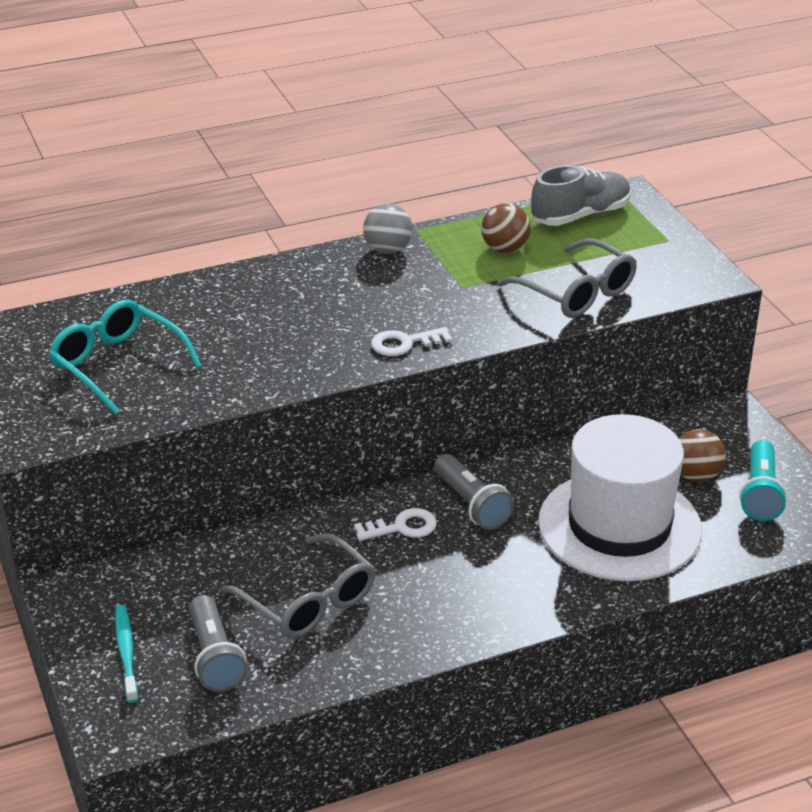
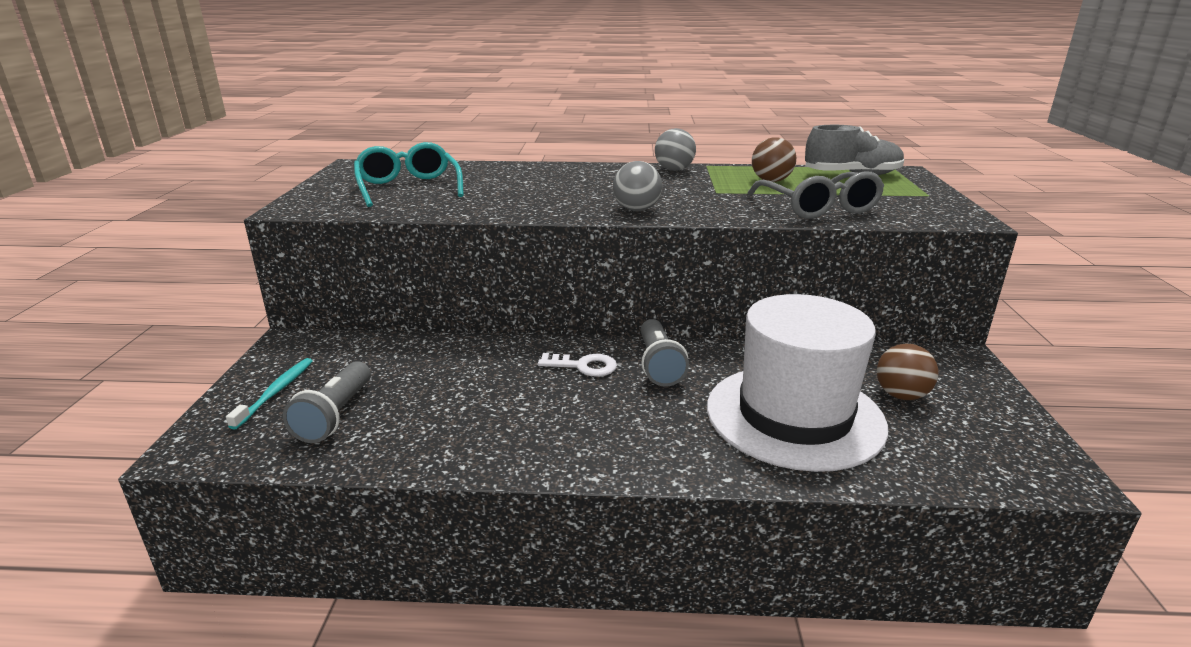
camera: 25 degrees right, 10 degrees down
grey glasses [221,533,375,639] -> none
white key [371,327,452,356] -> grey ball [613,161,662,211]
turquoise flashlight [739,440,787,521] -> none

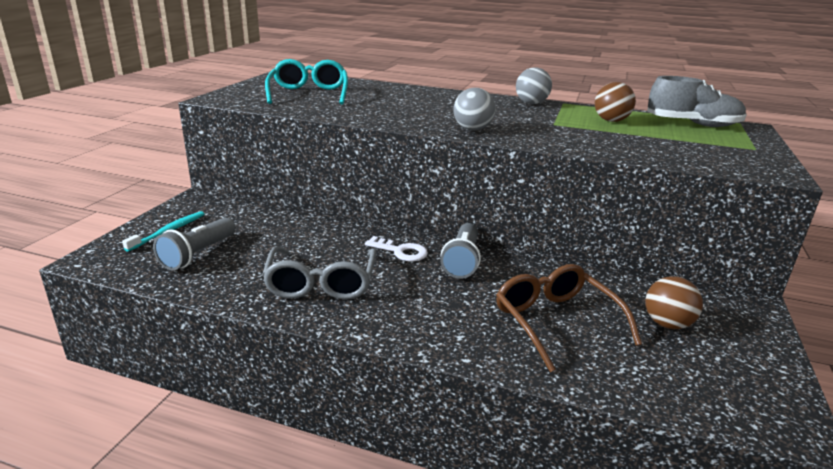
camera: 15 degrees right, 0 degrees up
white hat [707,294,888,472] -> brown glasses [496,264,642,372]
grey glasses [747,171,884,219] -> grey glasses moved to [262,246,376,300]

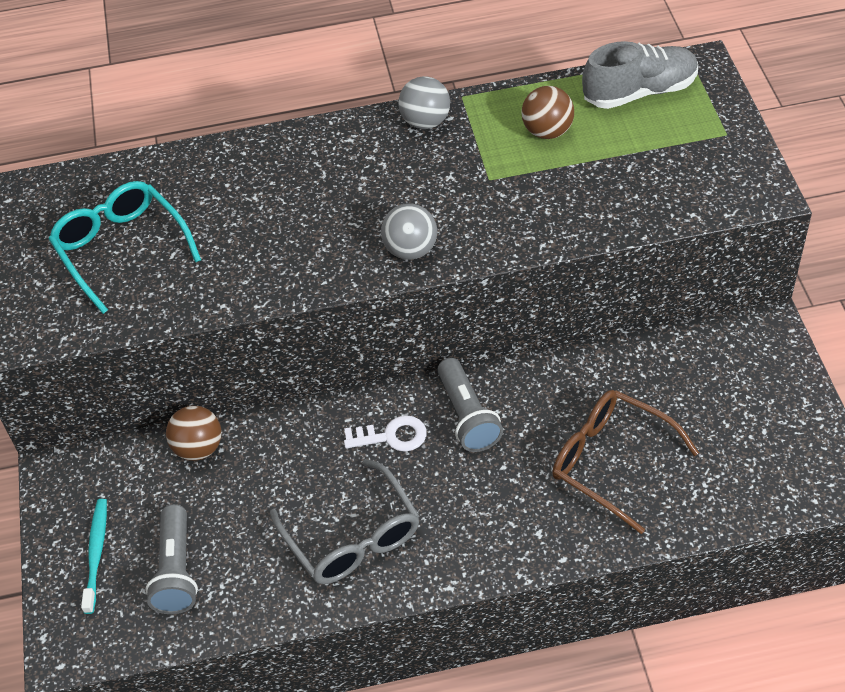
camera: 25 degrees left, 25 degrees up
brown ball [645,276,703,329] -> brown ball moved to [166,406,222,461]

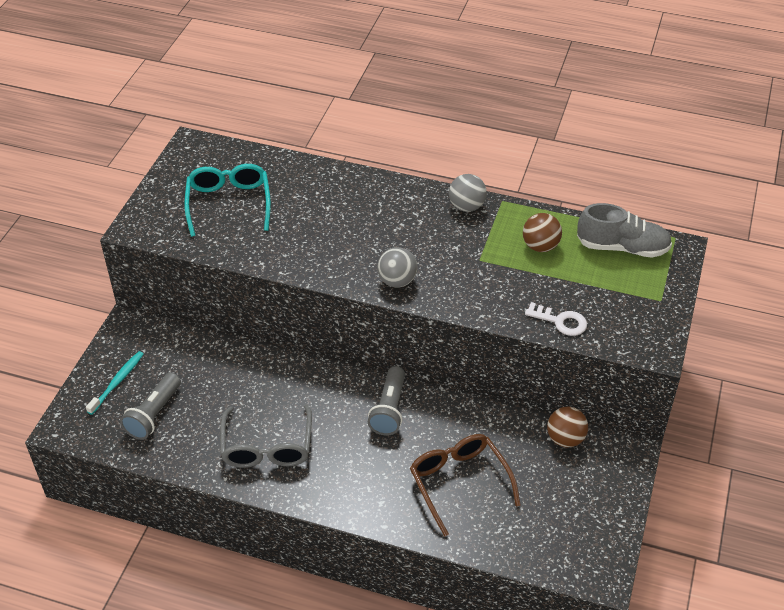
camera: 25 degrees right, 5 degrees down
brown ball [166,406,222,461] -> brown ball moved to [547,407,588,448]
white key [344,415,427,452] -> white key moved to [525,302,587,336]

